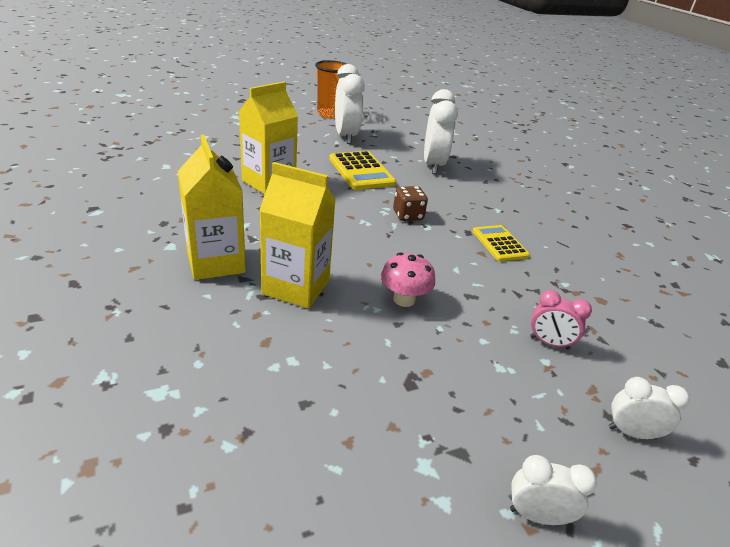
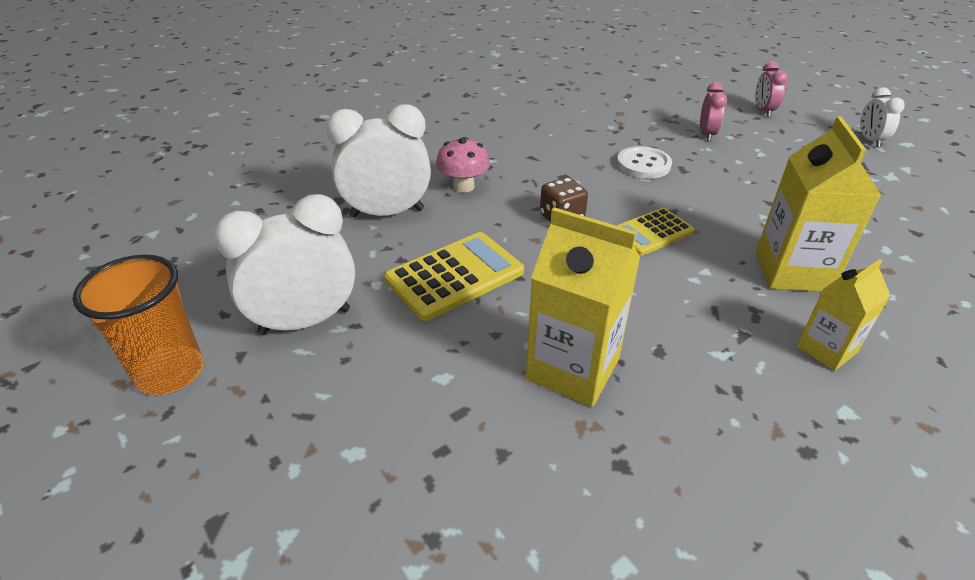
camera: 100 degrees left, 5 degrees up
yellow carton [178,135,246,280] -> yellow carton [797,259,891,371], size x0.60
pink mushroom [381,252,435,307] -> pink mushroom moved to [436,137,490,193]
yellow calculator [472,225,530,261] -> yellow calculator moved to [617,208,695,256]
white clock [609,377,690,439] -> pink clock [755,61,788,117]
none -> white button [617,146,672,179]

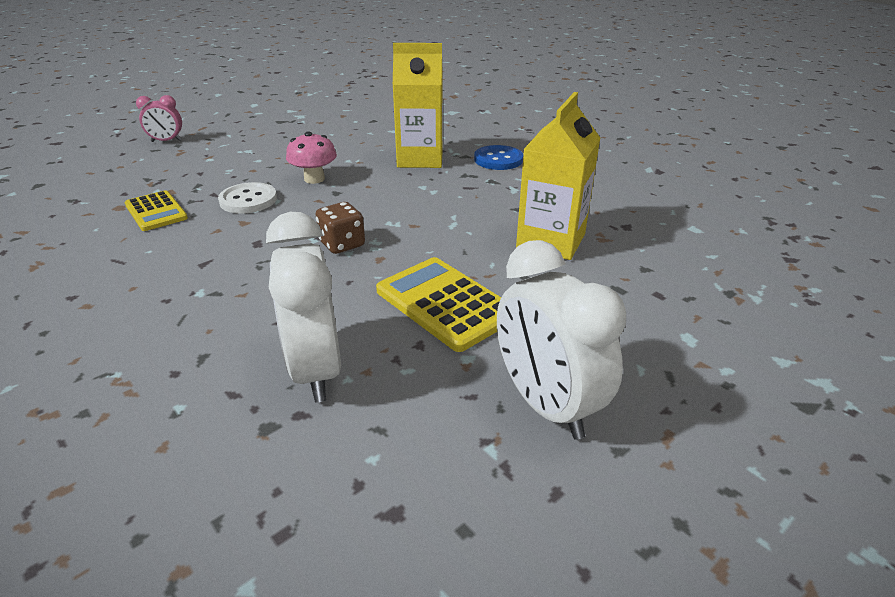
camera: 95 degrees left, 5 degrees down
orange cup [72,255,204,395] -> none
pink mushroom [436,137,490,193] -> pink mushroom moved to [286,131,337,184]
yellow calculator [617,208,695,256] -> yellow calculator moved to [125,190,188,231]
pink clock [700,82,727,141] -> none
yellow carton [797,259,891,371] -> blue button [474,145,523,170]
white clock [860,87,905,147] -> none

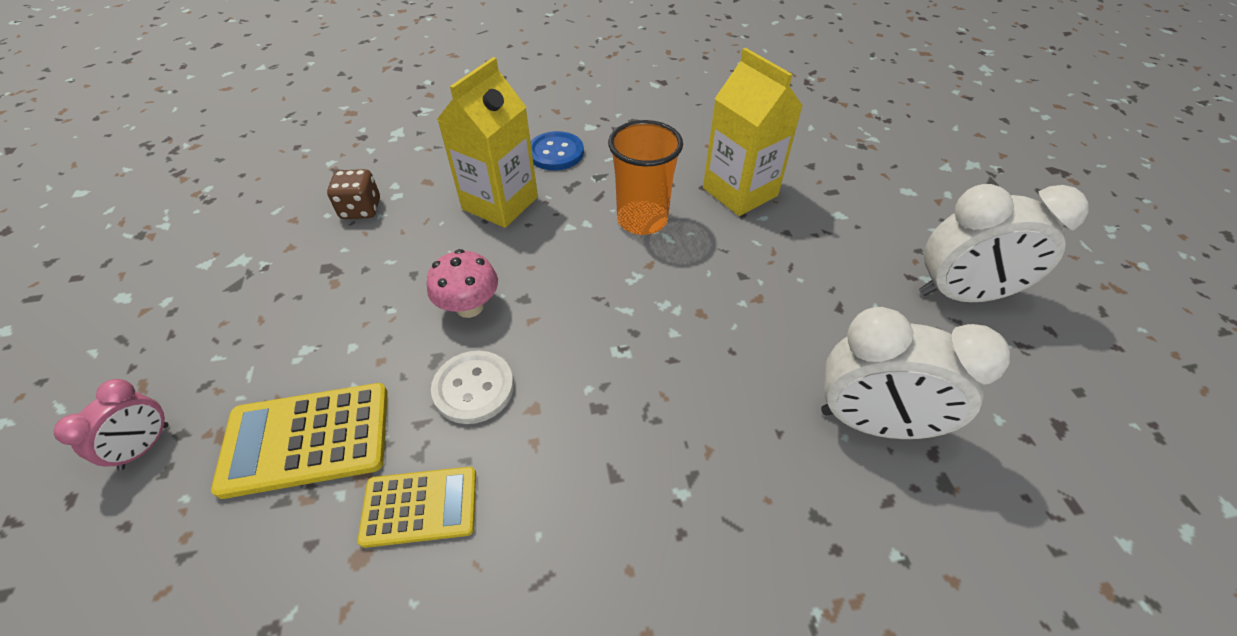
camera: 60 degrees left, 15 degrees up
brown dice [316,202,365,254] -> brown dice moved to [327,169,380,219]
yellow calculator [376,257,501,352] -> yellow calculator moved to [211,383,388,499]
none -> orange cup [608,120,683,235]

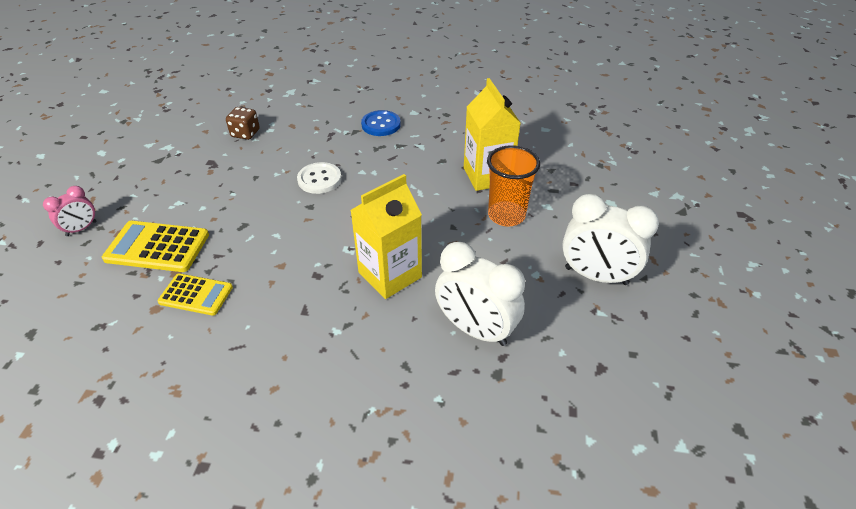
camera: 20 degrees right, 5 degrees down
pink mushroom [427,249,498,318] -> none
white button [431,351,514,424] -> white button moved to [297,162,342,194]
yellow carton [437,57,538,228] -> yellow carton moved to [350,174,422,299]
orange cup [608,120,683,235] -> orange cup moved to [487,145,540,226]

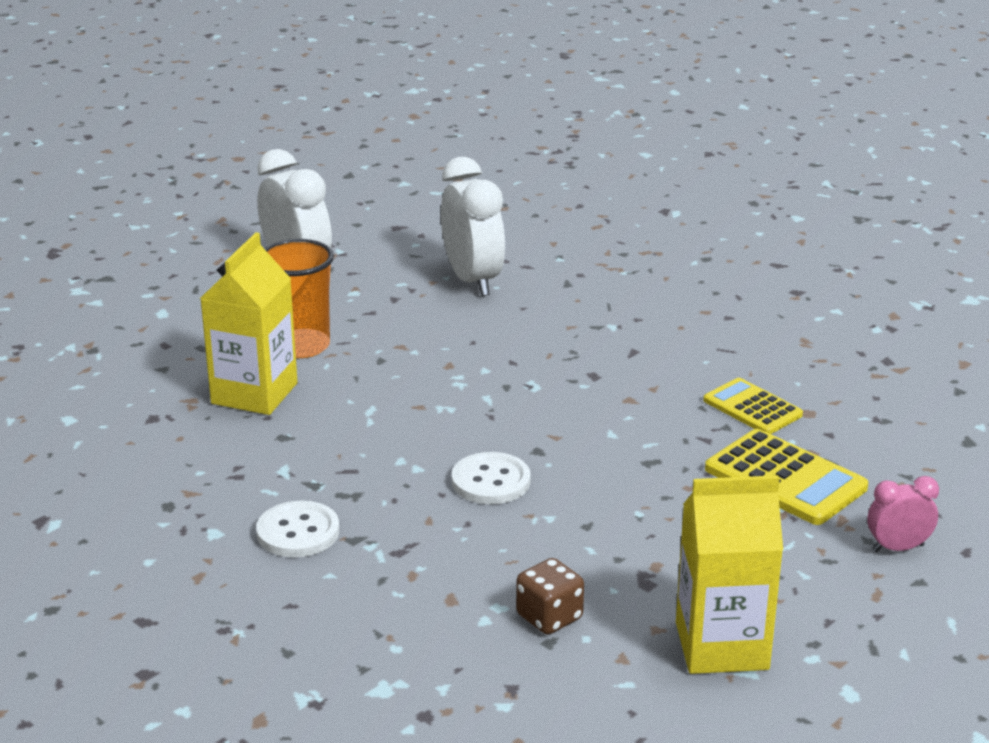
camera: 145 degrees left, 15 degrees down
yellow carton [350,174,422,299] -> yellow carton moved to [676,475,783,674]
blue button [361,110,401,136] -> white button [256,501,339,557]

